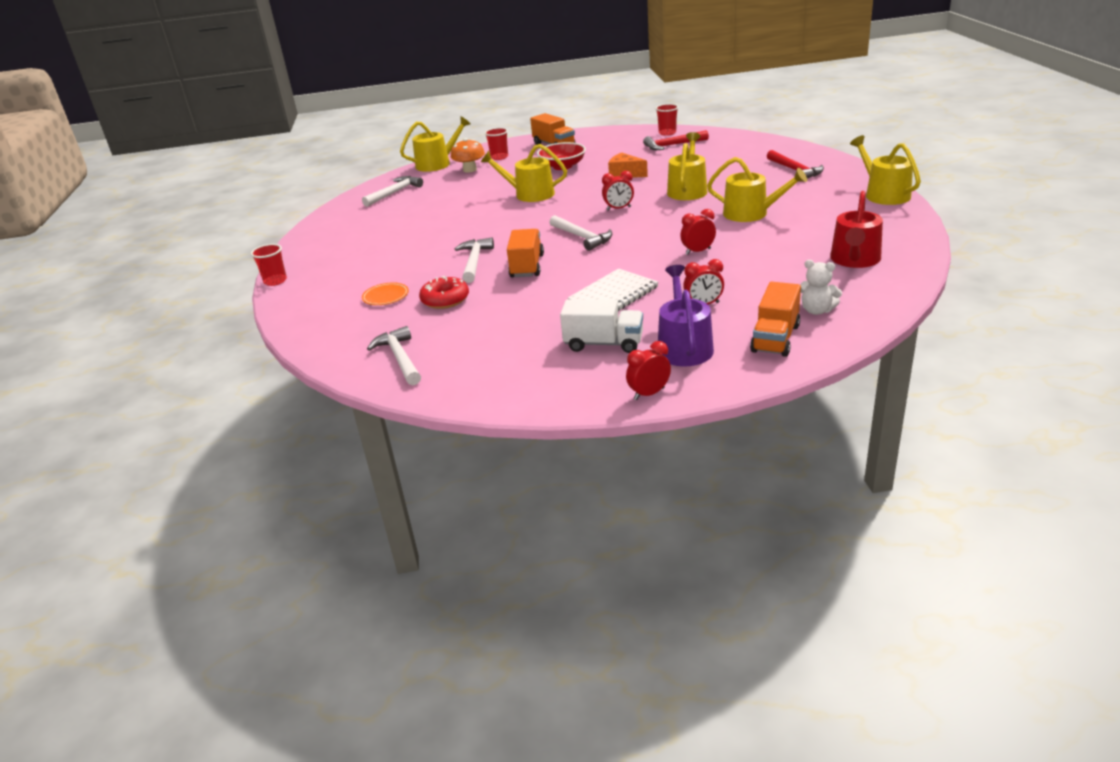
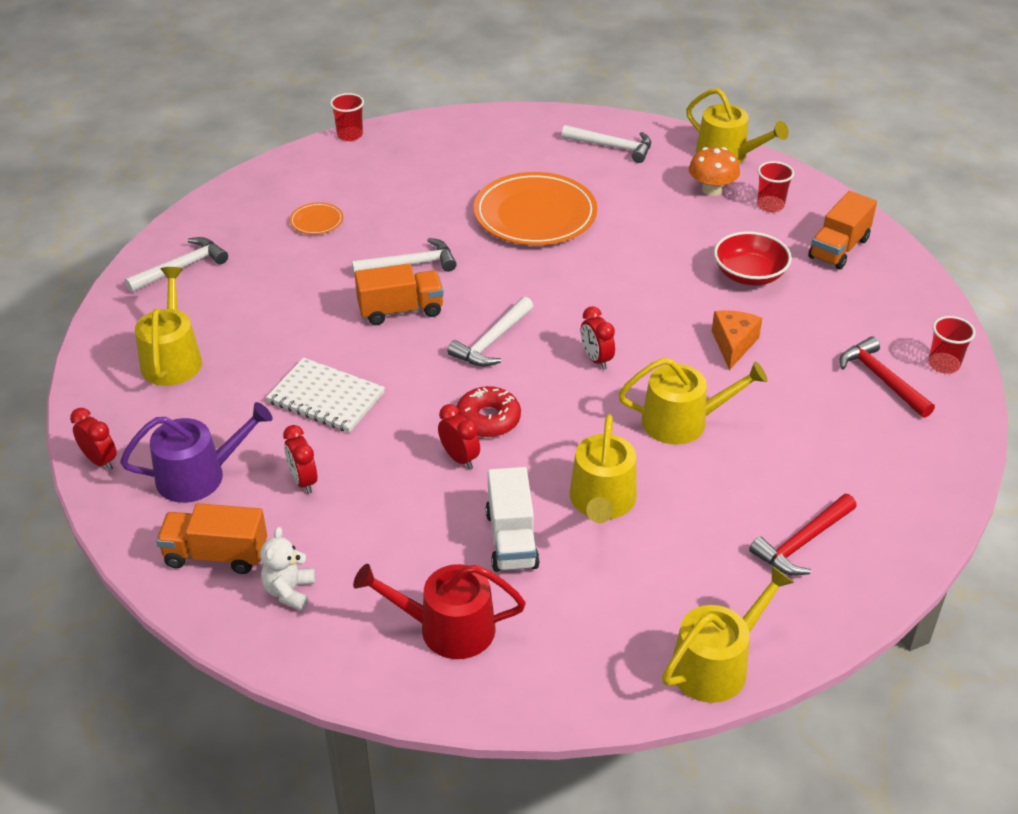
camera: 70 degrees right, 10 degrees up
red donut [419,276,469,309] -> red donut moved to [456,386,521,437]
yellow watering can [481,144,567,202] -> yellow watering can moved to [135,267,202,386]
white truck [560,299,643,353] -> white truck moved to [486,467,540,572]
none -> orange plate [474,172,597,245]

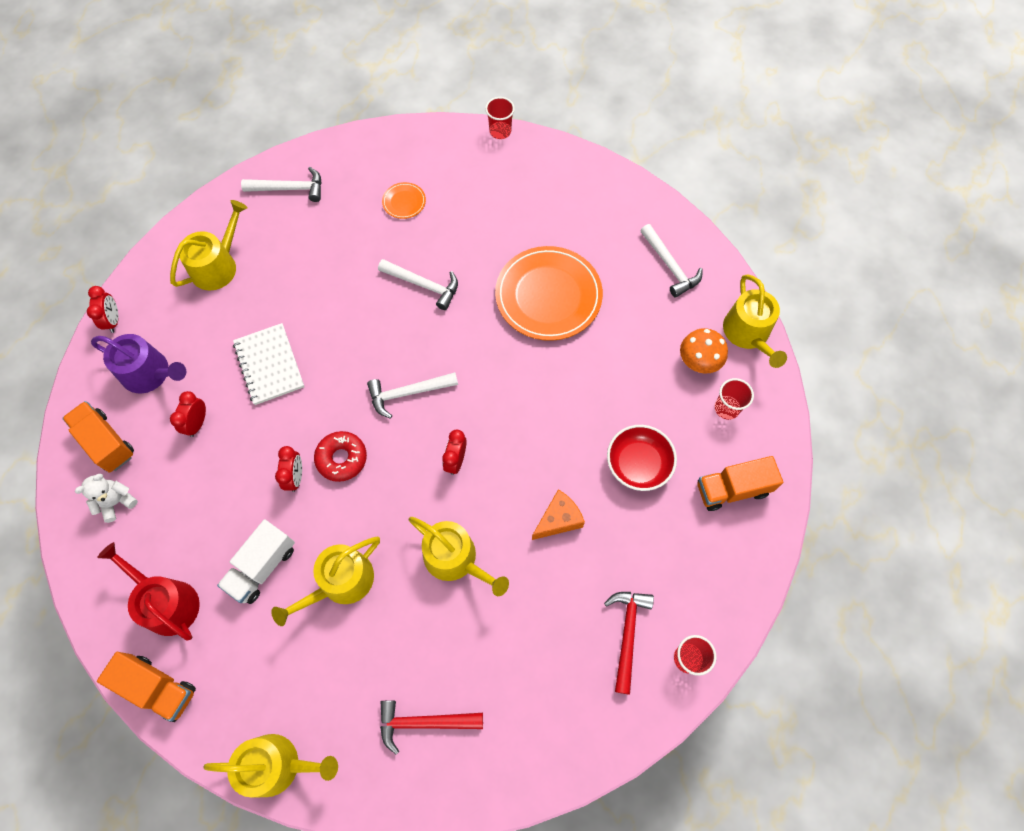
camera: 40 degrees right, 25 degrees up
orange truck [355,264,444,325] -> orange truck moved to [97,652,196,722]

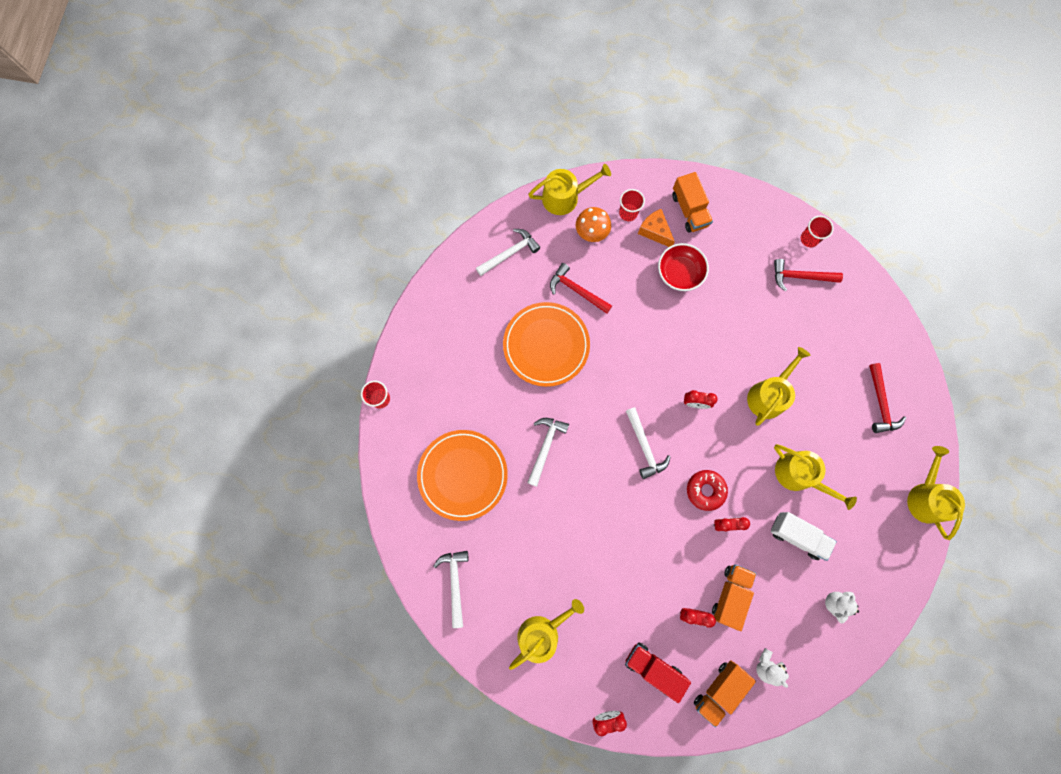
camera: 95 degrees left, 10 degrees up
purple watering can [91,334,186,394] -> red truck [625,642,691,703]
red watering can [97,542,200,640] -> white teddy bear [825,592,859,623]
orange truck [97,652,196,722] -> orange truck moved to [712,564,756,631]
yellow watering can [170,200,248,291] -> yellow watering can turned 105 degrees clockwise [509,599,584,670]
white notebook [233,323,304,405] -> none
orange plate [382,182,426,219] -> orange plate [417,430,508,521], size x2.32
orange cheese [532,489,585,540] -> orange cheese moved to [638,209,675,247]
none -> red hammer [550,263,612,314]

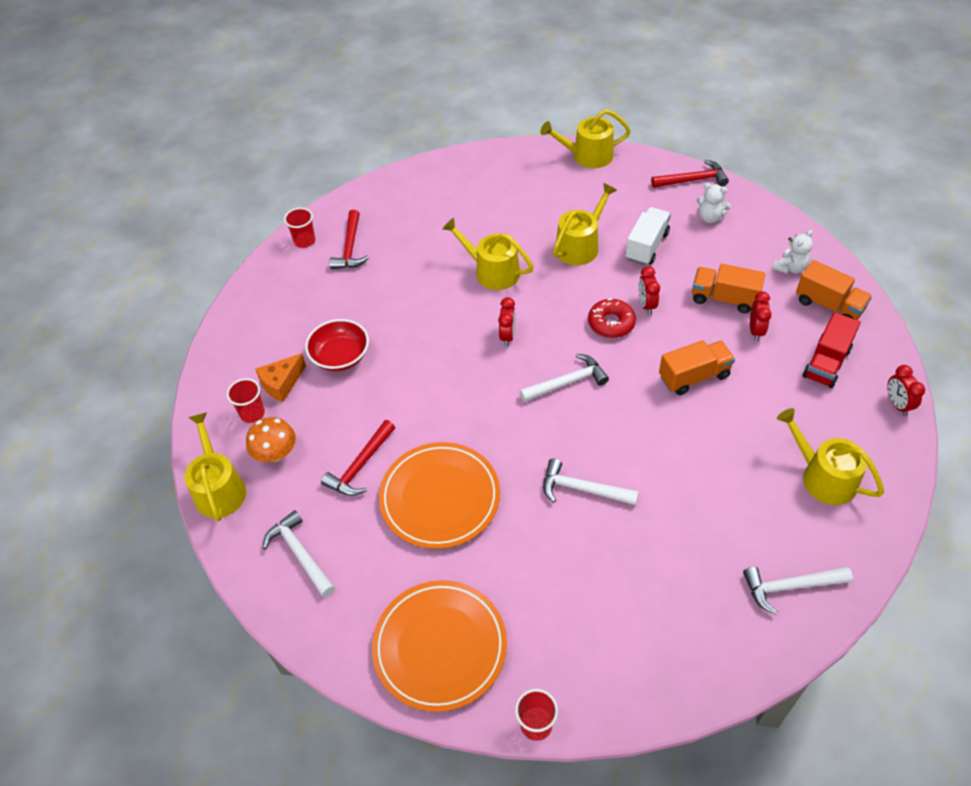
camera: 90 degrees left, 25 degrees down
orange plate [417,430,508,521] -> orange plate moved to [372,580,507,712]
orange truck [672,172,713,233] -> orange truck moved to [659,340,735,395]
red hammer [869,363,906,433] -> red hammer moved to [651,160,729,188]

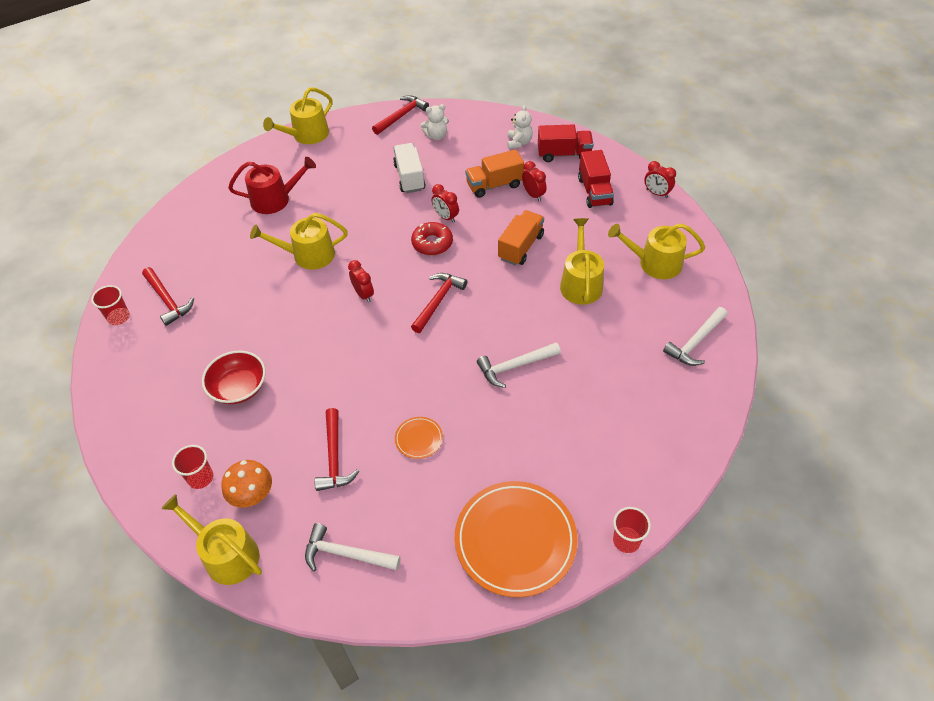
camera: 40 degrees left, 0 degrees up
orange cheese [255,353,306,402] -> none
orange plate [379,442,500,549] -> orange plate [395,417,443,459], size x0.43
white hammer [520,354,609,402] -> red hammer [411,273,467,333]
yellow watering can [553,183,617,265] -> yellow watering can moved to [560,218,604,305]
orange truck [796,260,872,320] -> red truck [538,124,593,162]
none -> red watering can [228,157,316,214]

